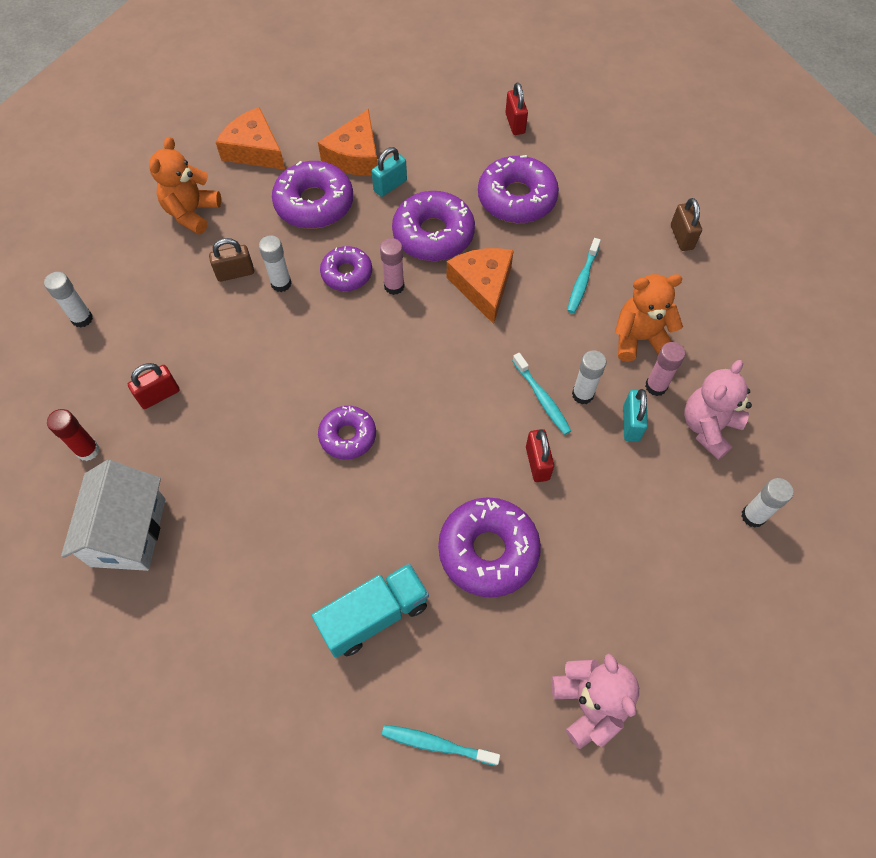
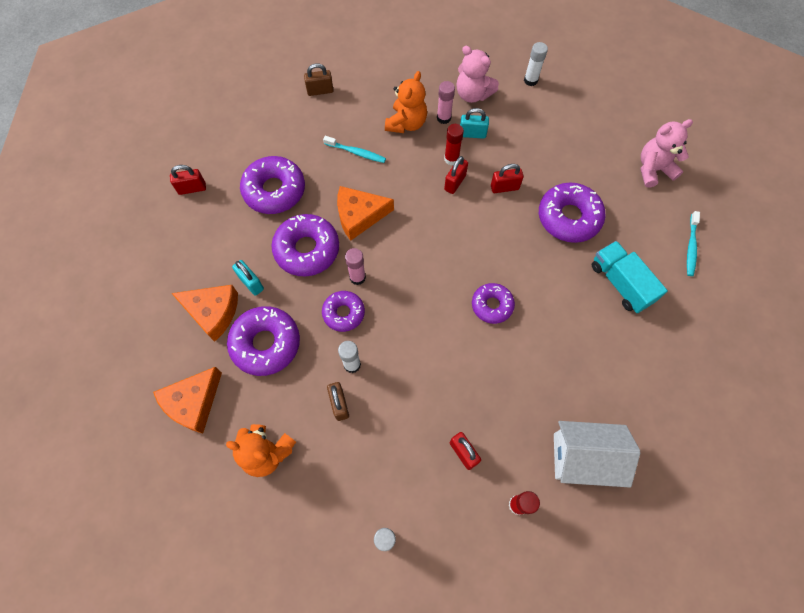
camera: 90 degrees left, 5 degrees up
turquoise toothbrush [513,353,571,435] -> red padlock [444,156,468,194]
white glue stick [572,350,606,404] -> red glue stick [444,124,464,165]
orange teddy bear [615,274,683,362] -> orange teddy bear turned 150 degrees counterclockwise [385,71,427,133]

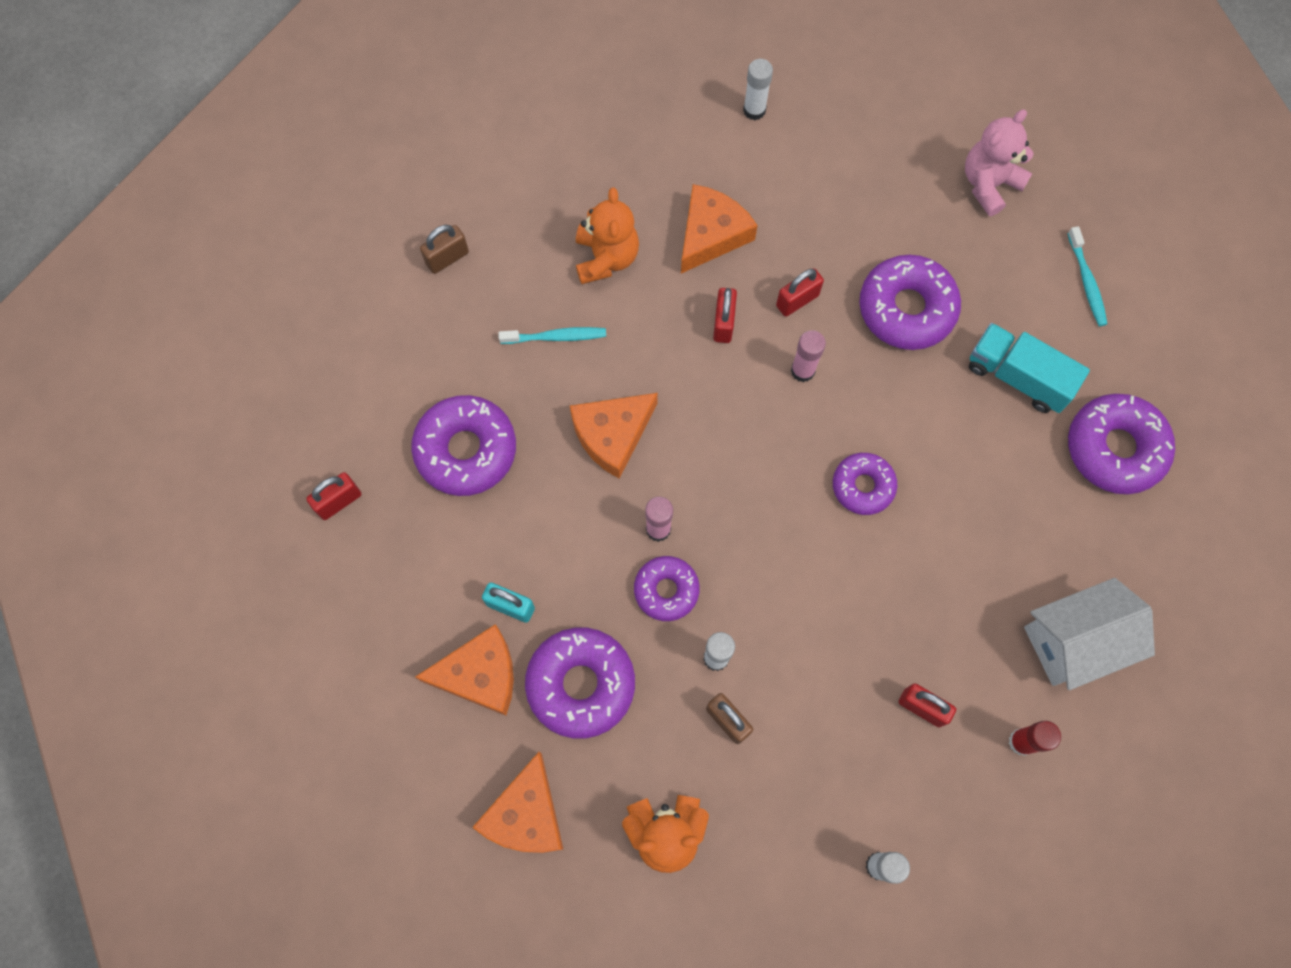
camera: 25 degrees left, 5 degrees up
purple donut [271,214,339,277] -> purple donut moved to [1068,394,1175,494]
pink glue stick [437,81,455,124] -> pink glue stick moved to [791,330,826,382]
red glue stick [444,124,464,165] -> none
pink teddy bear [457,46,499,103] -> none
turquoise padlock [460,108,489,139] -> orange cheese [681,184,758,273]

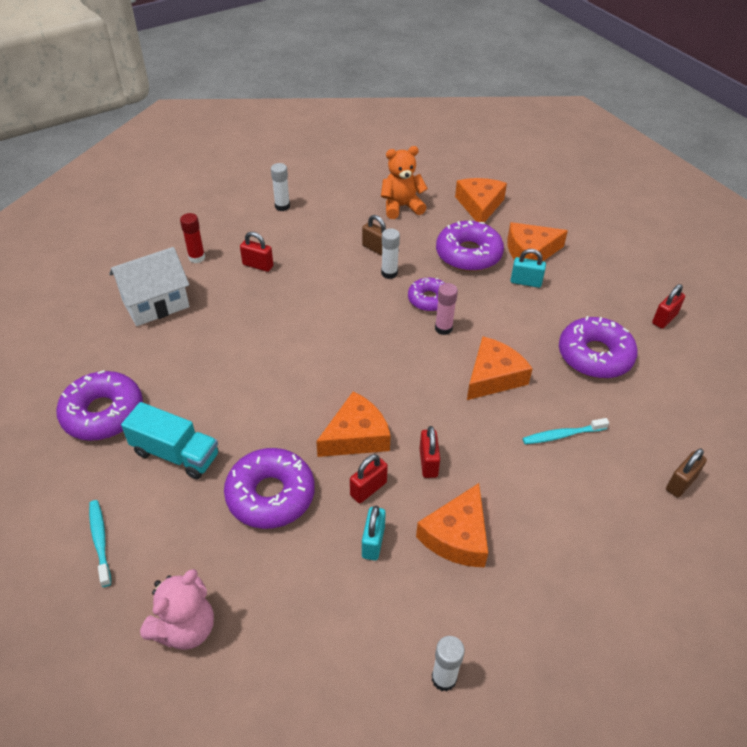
camera: 170 degrees right, 25 degrees down
orange teddy bear [576,187,639,284] -> none
pink glue stick [791,330,826,382] -> orange cheese [316,391,391,457]
purple donut [833,453,897,515] -> none
none -> turquoise padlock [362,506,386,561]

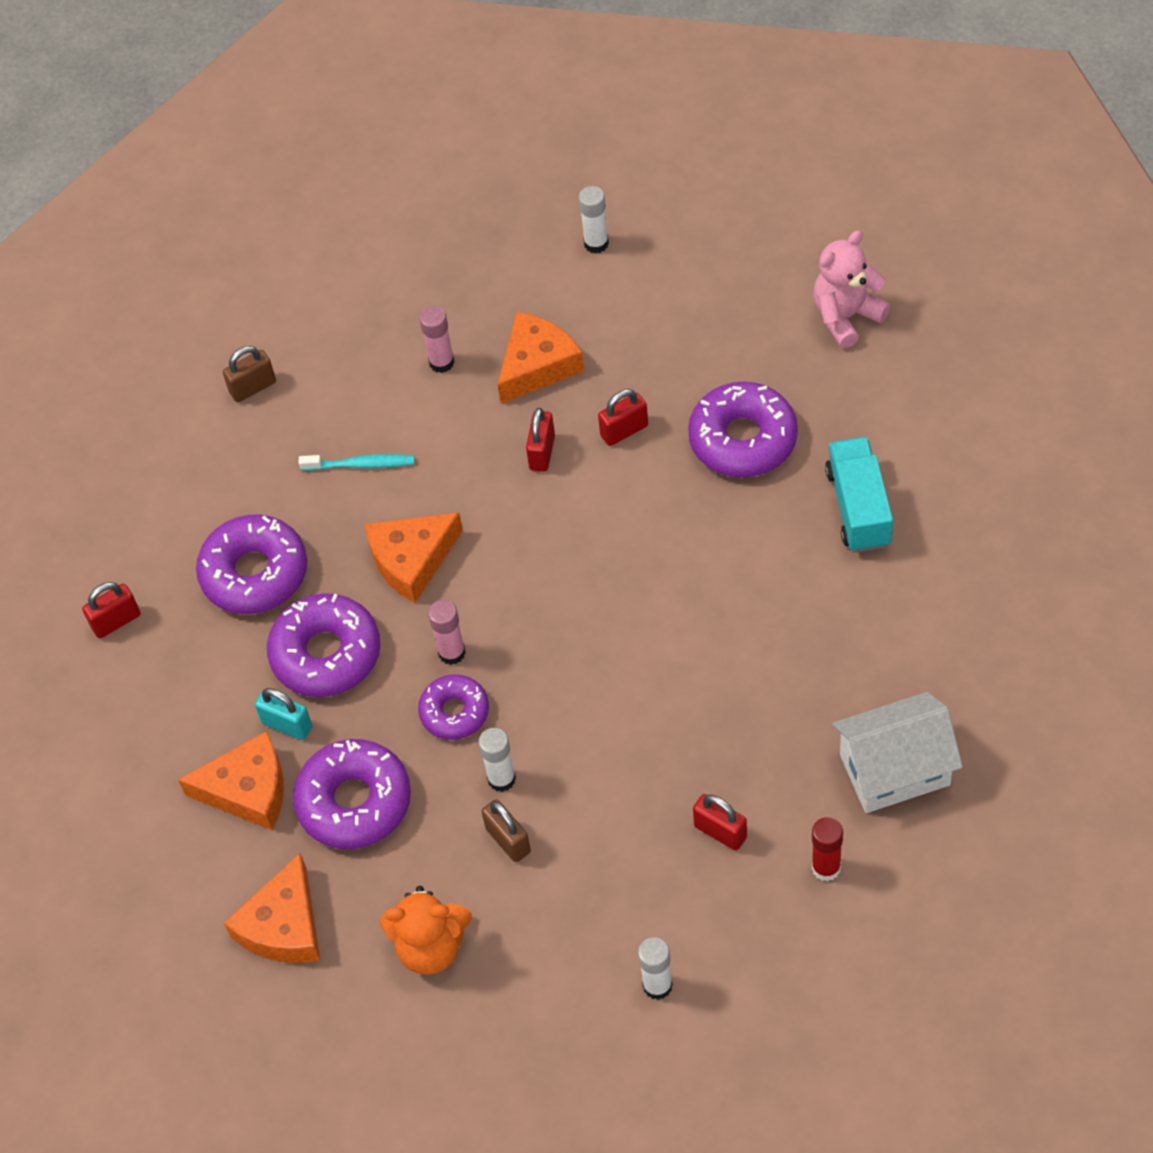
camera: 160 degrees left, 10 degrees up
purple donut [56,370,143,441] -> purple donut moved to [267,593,380,697]
turquoise toothbrush [89,500,111,587] -> none
turquoise truck [121,402,219,479] -> turquoise truck turned 45 degrees clockwise [825,437,893,552]
orange cheese [316,391,391,457] -> none
turquoise padlock [362,506,386,561] -> none
none -> pink glue stick [419,306,454,373]

